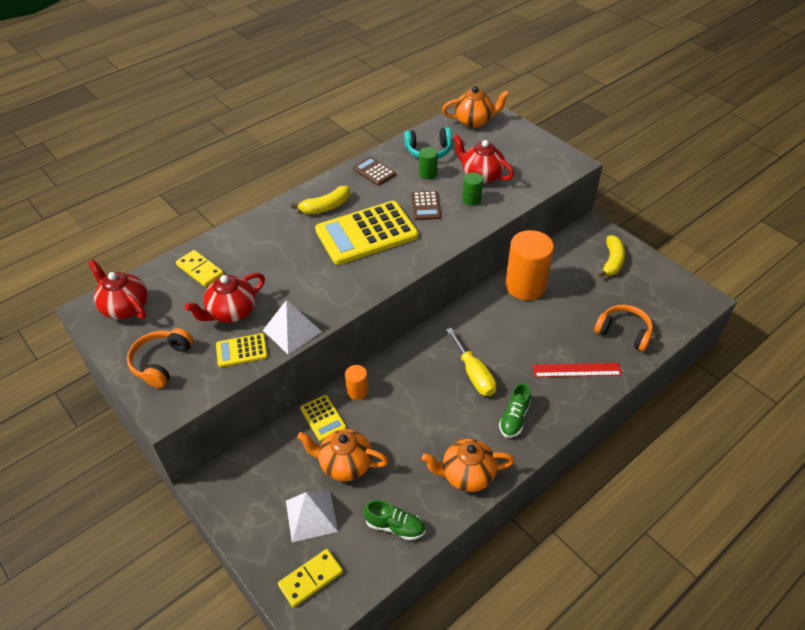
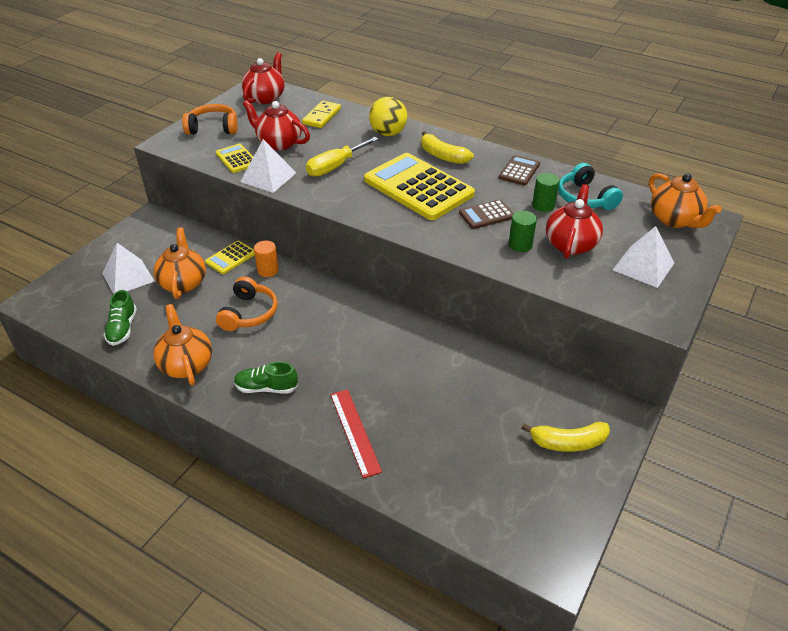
camera: 70 degrees right, 5 degrees down
yellow domino [278,549,343,608] -> none
yellow screwdriver [446,328,496,396] -> yellow screwdriver moved to [306,137,379,177]
orange cylinder [505,230,554,300] -> none
orange headphones [594,305,653,352] -> orange headphones moved to [216,276,278,331]
none -> yellow ball [369,97,407,136]
none -> white pyramid [613,226,674,288]

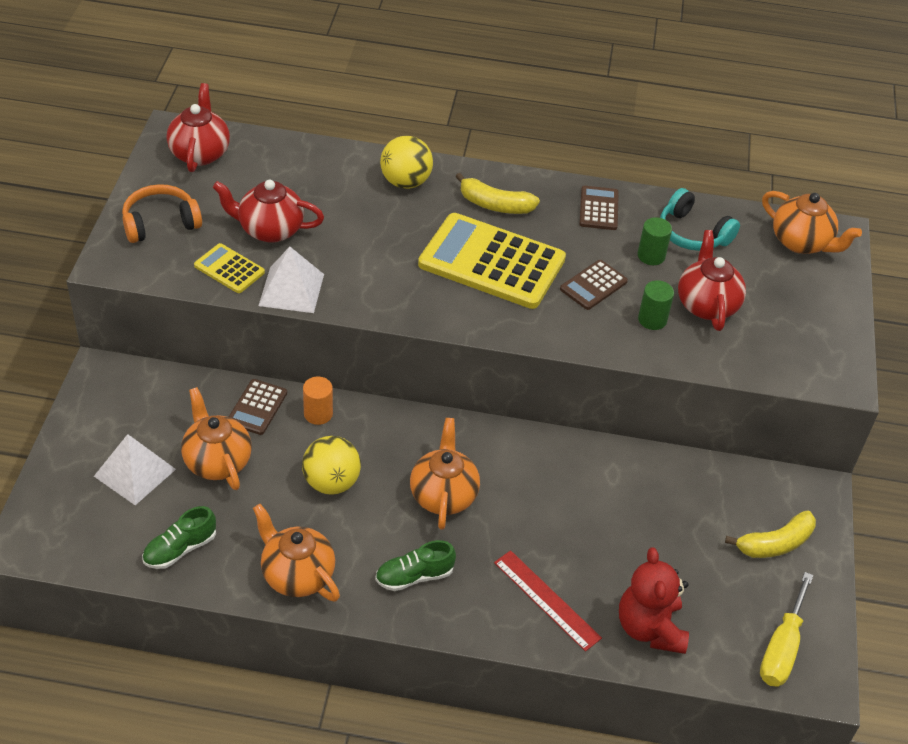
camera: 25 degrees left, 5 degrees up
green shoe [104,290,137,346] -> green shoe turned 75 degrees clockwise [142,506,216,569]
yellow calculator [205,240,255,274] -> brown calculator [229,379,287,435]
orange headphones [216,276,278,331] -> yellow ball [302,436,361,495]
yellow domino [302,101,341,128] -> none
yellow screwdriver [306,137,379,177] -> yellow screwdriver moved to [760,572,813,687]
white pyramid [613,226,674,288] -> none
none -> orange teapot [410,418,480,530]
none -> red teddy bear [619,547,689,654]

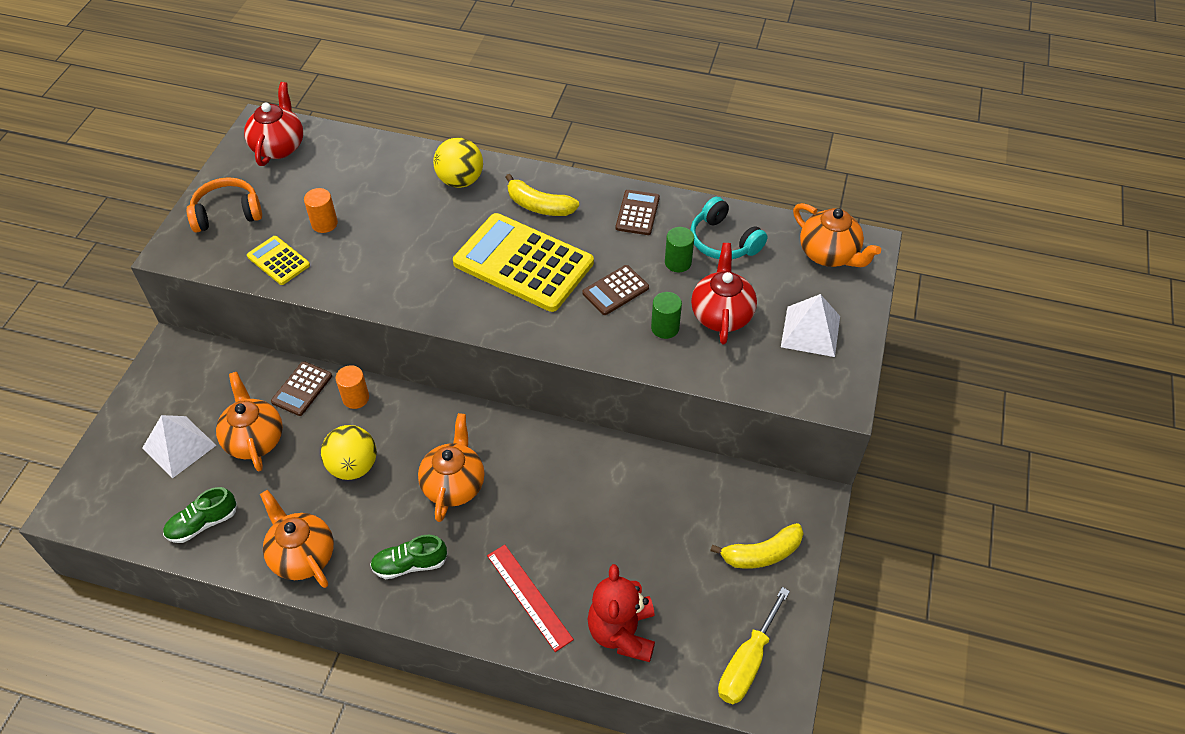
camera: 10 degrees right, 5 degrees up
red teapot [213,180,324,243] -> orange cylinder [304,188,338,233]
white pyramid [258,247,324,313] -> white pyramid moved to [781,294,840,357]

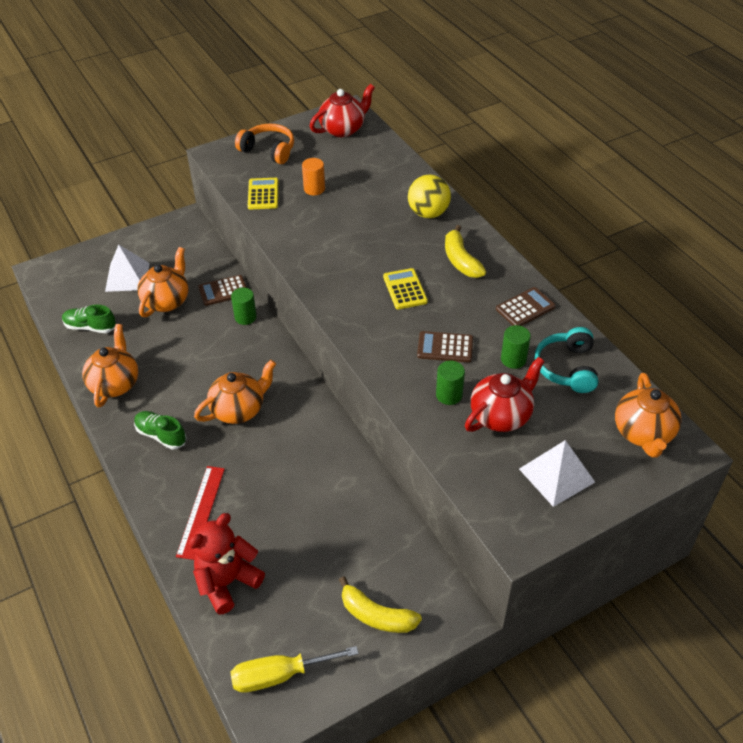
camera: 45 degrees right, 5 degrees down
yellow ball [321,425,377,480] -> none
orange cylinder [336,365,369,409] -> green cylinder [231,287,257,325]
yellow calculator [453,213,594,312] -> yellow calculator [383,268,428,309], size x0.47

